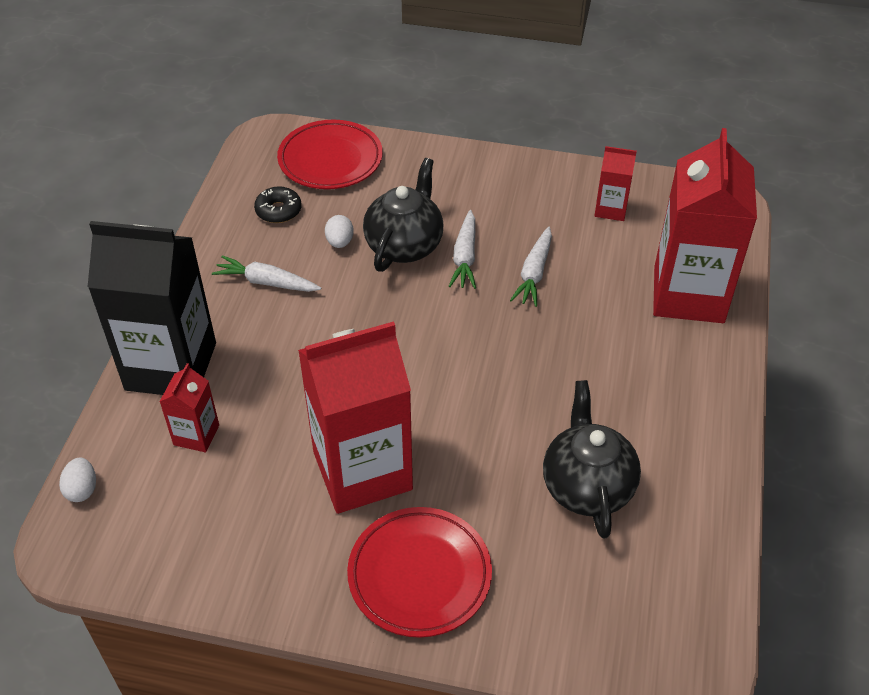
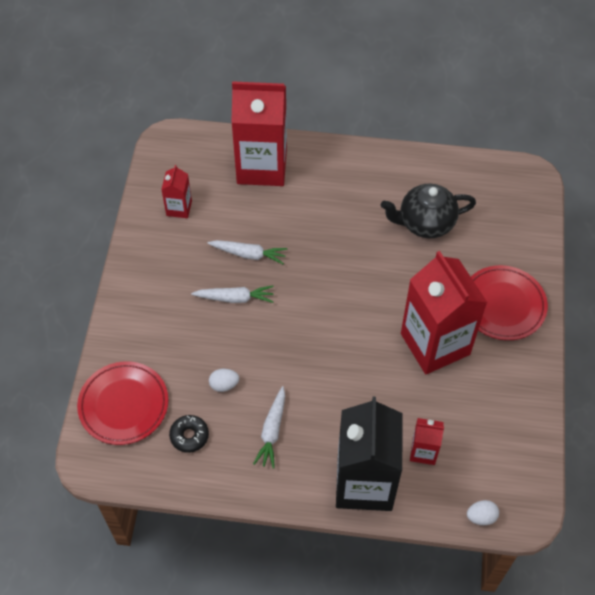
camera: 95 degrees left, 10 degrees up
black teapot [363,158,444,272] -> none

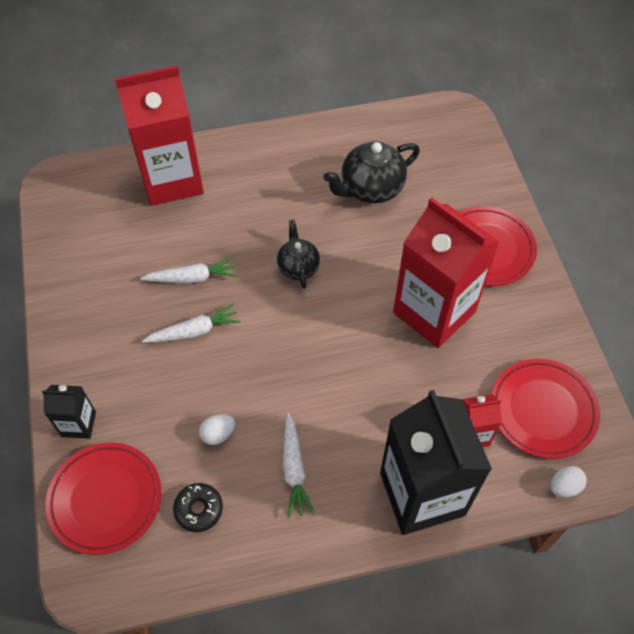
camera: 20 degrees left, 0 degrees up
red carton [161,165,192,218] -> none
none -> black carton [42,385,96,439]
none -> black teapot [277,220,320,289]
none -> red plate [492,359,600,459]

